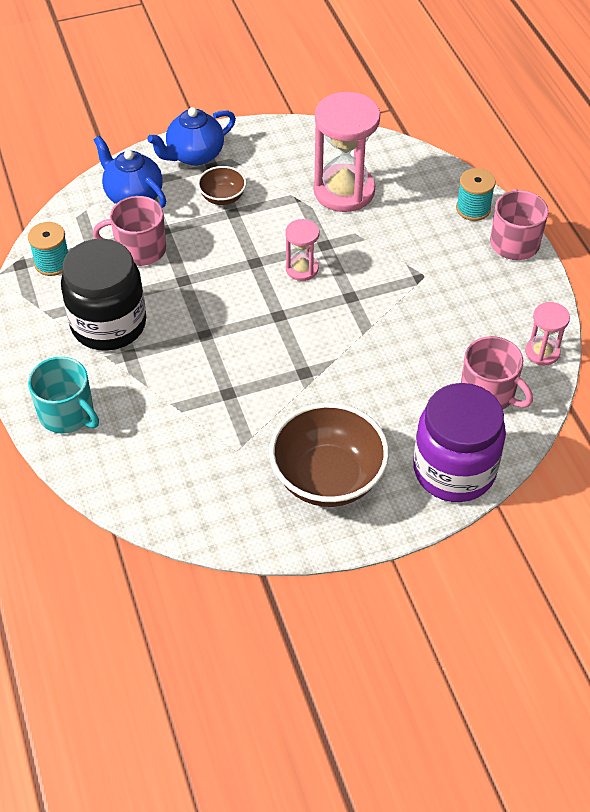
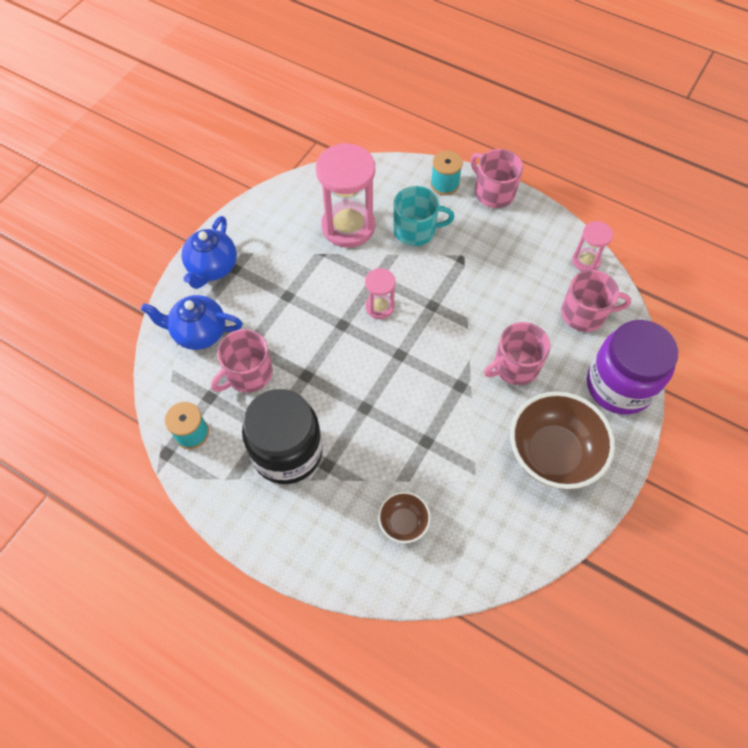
camera: 40 degrees left, 10 degrees up
turquoise mug [28,357,99,434] -> turquoise mug moved to [393,186,455,246]
brown bowl [197,166,247,205] -> brown bowl moved to [378,491,431,543]
none -> pink mug [484,322,551,385]

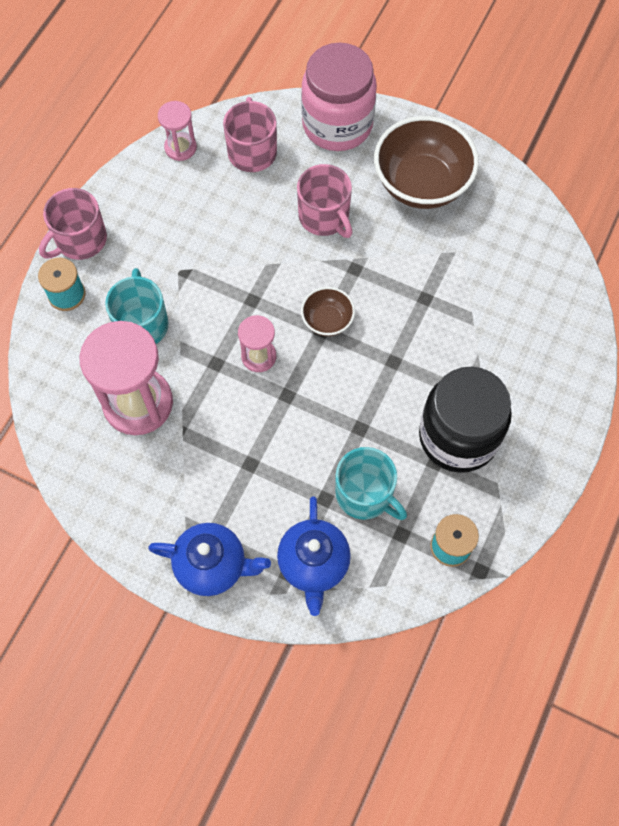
camera: 95 degrees left, 5 degrees up
pink mug [211,329,273,393] -> turquoise mug [335,447,407,520]
brown bowl [378,491,431,543] -> brown bowl moved to [301,287,355,336]
purple jar [587,320,678,415] -> pink jar [301,43,377,151]

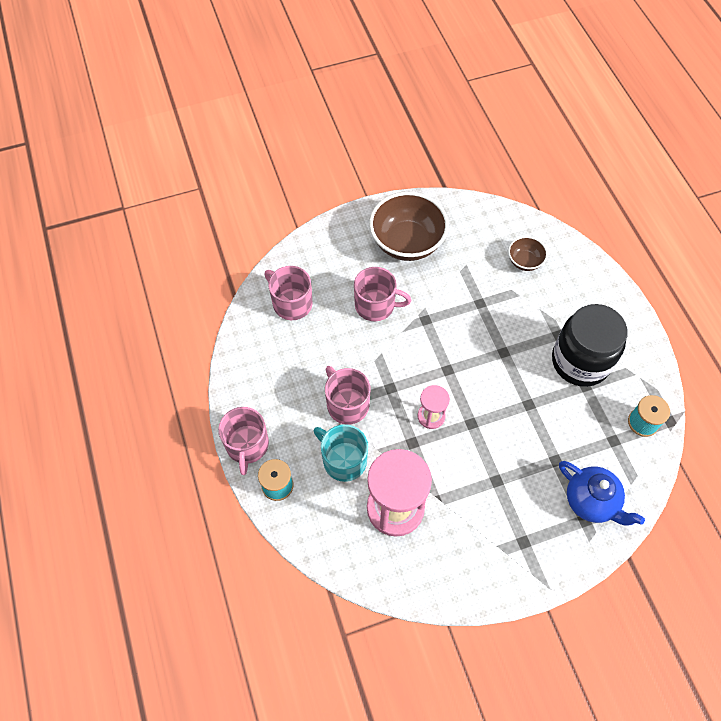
camera: 45 degrees left, 5 degrees down
blue teapot [148,523,271,596] -> none
pink hourglass [158,101,197,161] -> none
pink jar [301,43,377,151] -> none
brown bowl [301,287,355,336] -> brown bowl moved to [508,236,548,271]
turquoise mug [335,447,407,520] -> none
none -> pink mug [325,366,371,425]

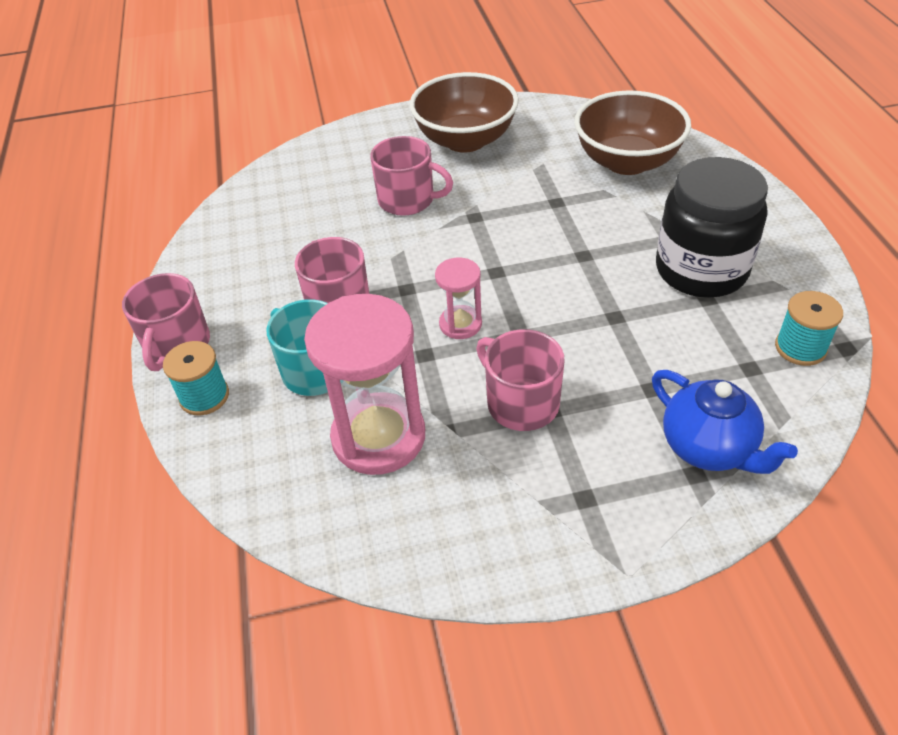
camera: 10 degrees right, 15 degrees down
pink mug [264,266,313,320] -> pink mug moved to [476,329,564,431]
brown bowl [508,236,548,271] -> brown bowl [574,90,691,175], size x2.01

